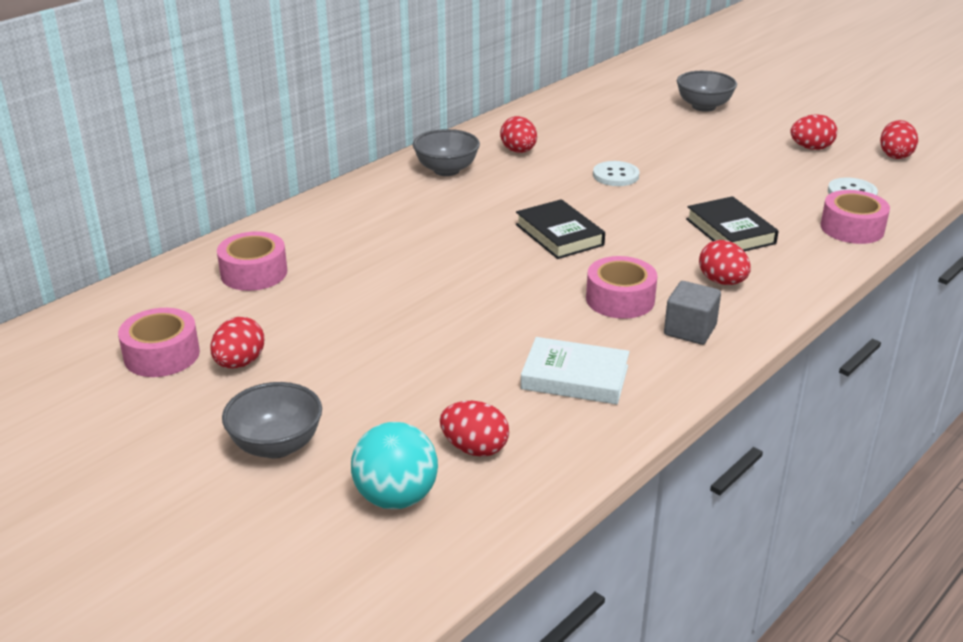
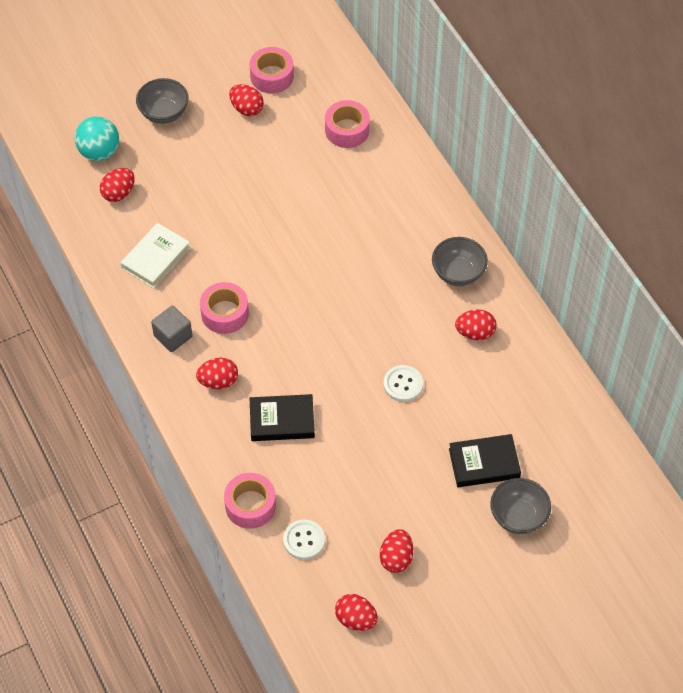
camera: 110 degrees right, 25 degrees up
black book [516,199,605,259] -> black book moved to [449,434,521,487]

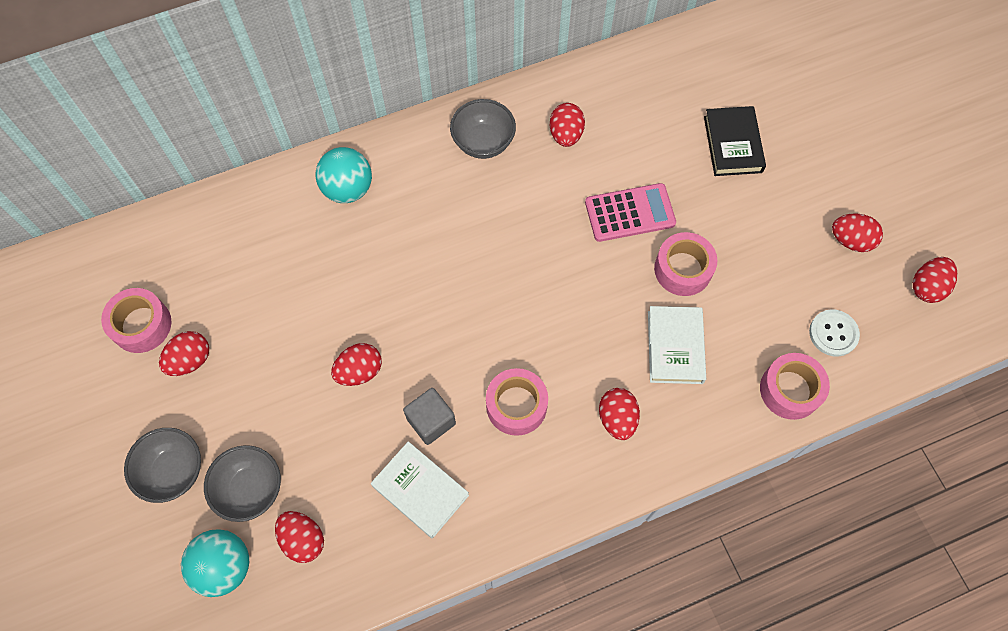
camera: 85 degrees left, 10 degrees up
grey cube [151,306,192,352] -> grey cube moved to [403,388,456,445]
black book [250,394,315,441] -> white book [648,306,706,384]
pink tape [325,100,370,148] -> pink tape moved to [654,232,717,296]
white button [383,365,423,402] -> pink calculator [585,183,676,242]
grey bowl [490,478,551,534] -> grey bowl moved to [204,445,281,522]
none -> turquoise ball [316,147,372,203]
none -> red egg [331,343,382,386]

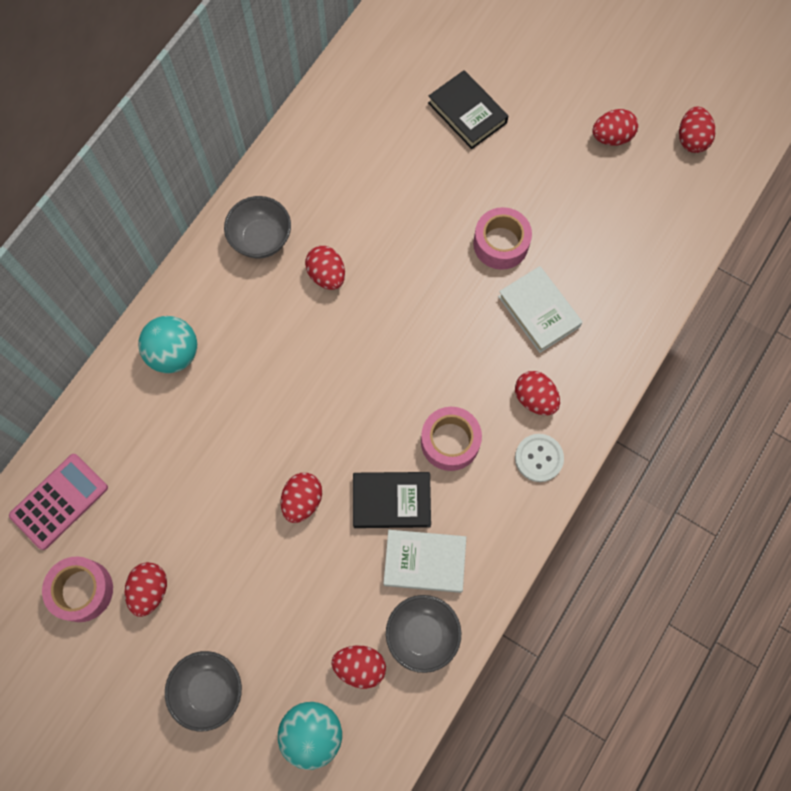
camera: 35 degrees left, 5 degrees up
grey bowl [204,445,281,522] -> grey bowl moved to [386,595,461,673]
grey cube [403,388,456,445] -> black book [353,472,431,528]
red egg [550,103,585,147] -> red egg moved to [305,246,345,290]
pink calculator [585,183,676,242] -> pink calculator moved to [9,454,108,550]
pink tape [760,353,830,420] -> none
white button [809,309,860,357] -> white button moved to [515,434,564,482]

